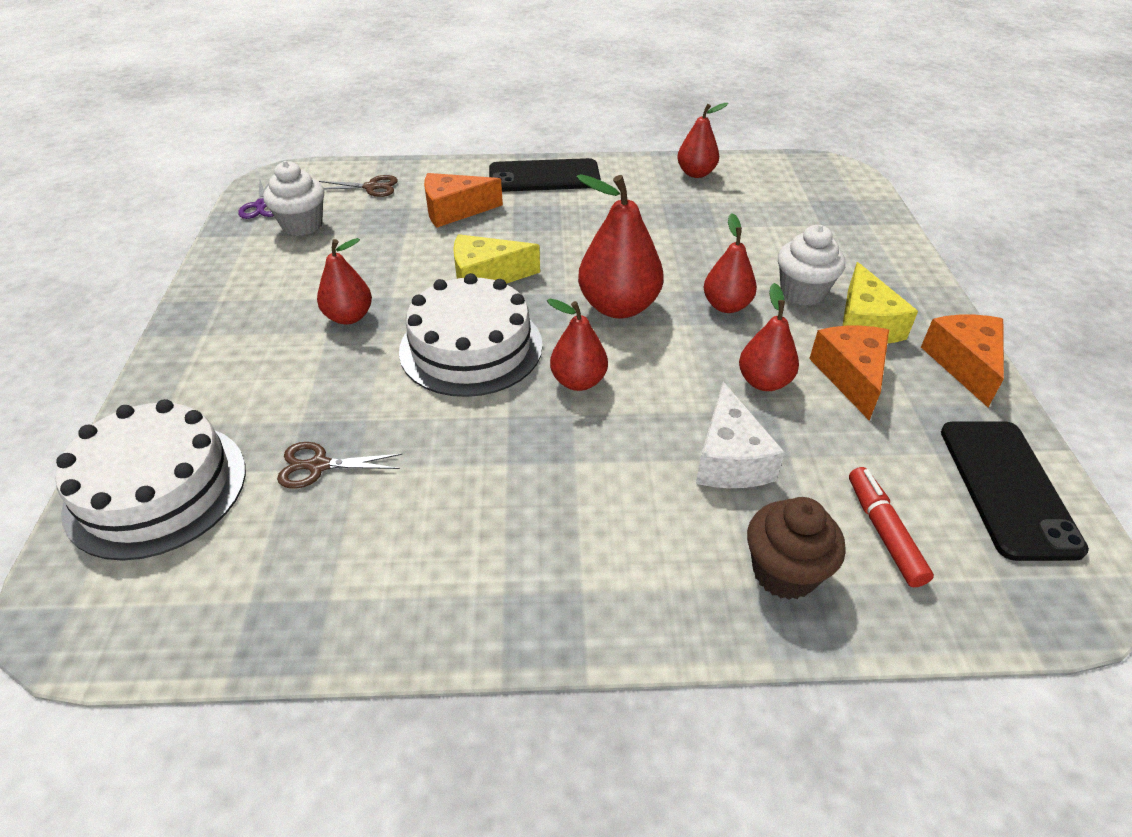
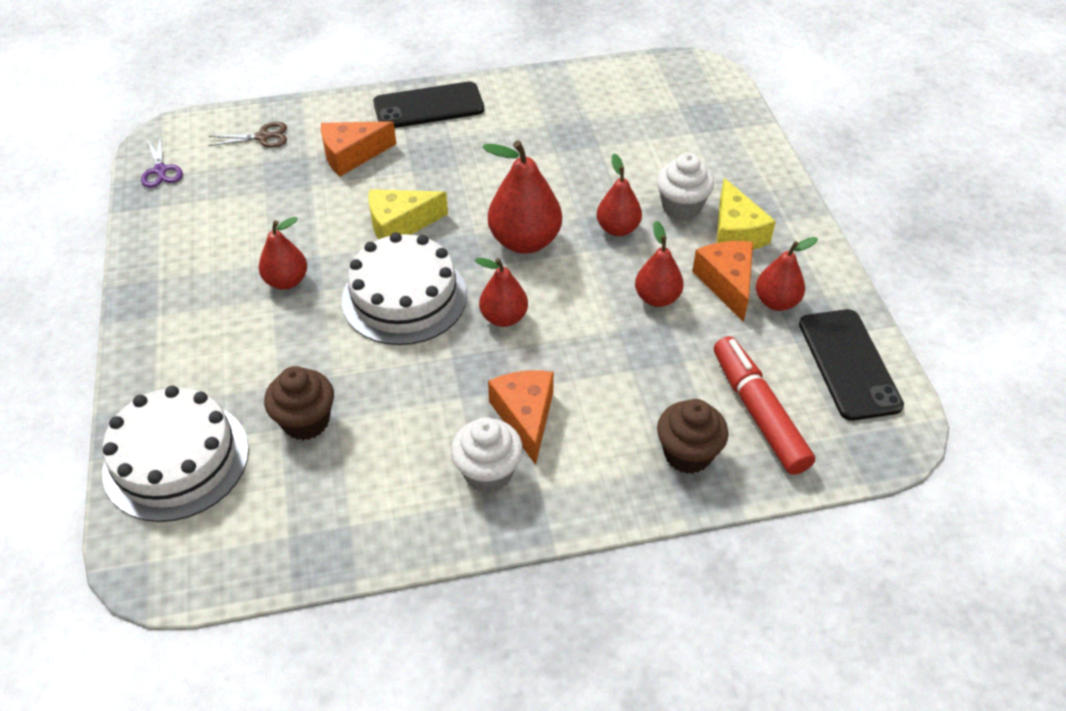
camera: 10 degrees left, 5 degrees up
white cupcake [263,161,324,236] -> white cupcake moved to [451,417,523,493]
brown scissors [277,442,402,489] -> brown cupcake [264,366,334,440]
red pear [677,103,728,178] -> red pear moved to [756,237,818,311]
white cheese [696,382,785,488] -> none
red marker [849,467,934,587] -> red marker [714,336,815,475], size x1.58
orange cheese [921,315,1004,407] -> orange cheese moved to [488,370,554,465]

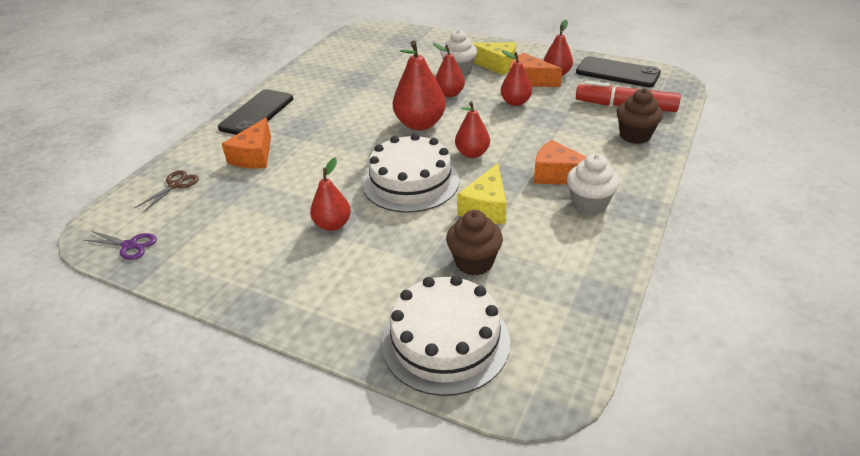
camera: 50 degrees left, 10 degrees down
yellow cheese [368,189,448,239] -> yellow cheese moved to [457,163,507,224]

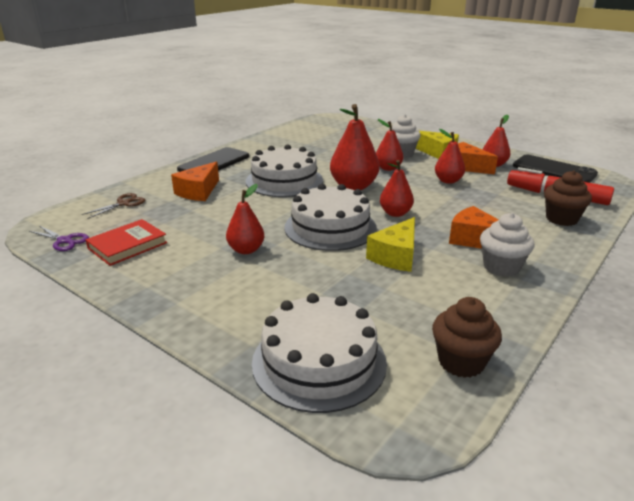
camera: 10 degrees right, 10 degrees down
brown cupcake [446,210,503,275] -> brown cupcake moved to [432,297,502,378]
none -> red book [86,219,167,266]
none -> white cake [246,144,323,197]

